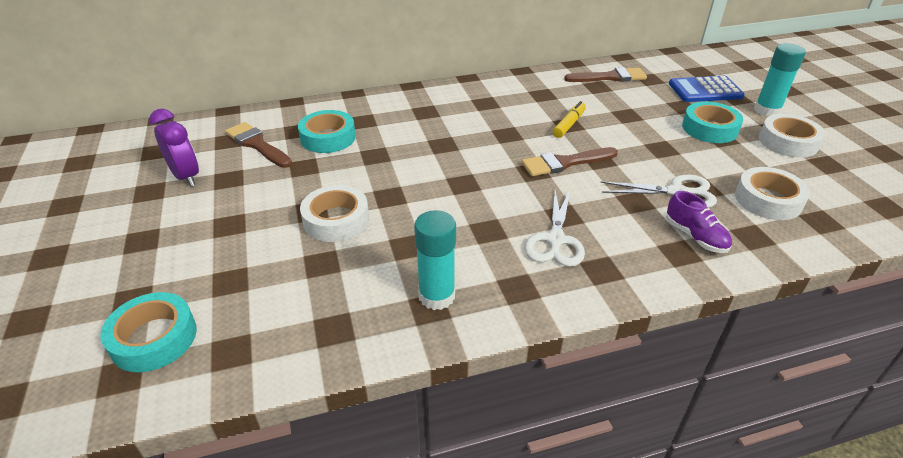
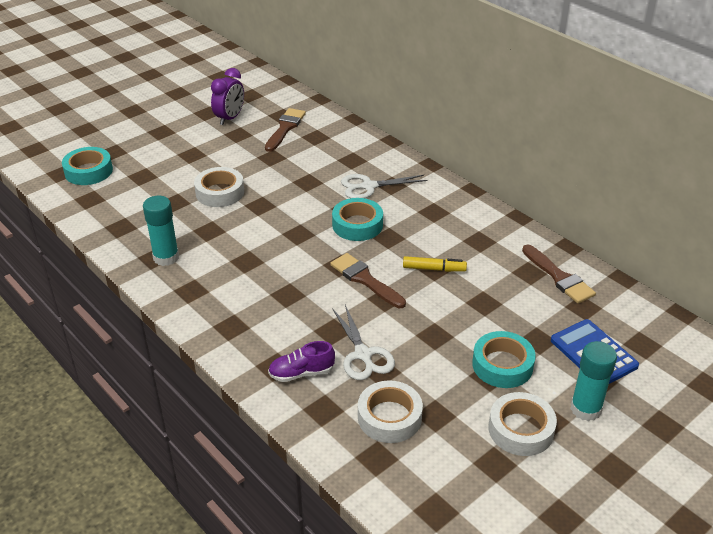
camera: 65 degrees right, 0 degrees up
turquoise tape [298,110,356,153] -> turquoise tape moved to [332,198,383,241]
white scissors [525,190,585,267] -> white scissors moved to [341,174,428,198]
purple shoe [666,191,732,253] -> purple shoe turned 45 degrees clockwise [268,341,335,382]

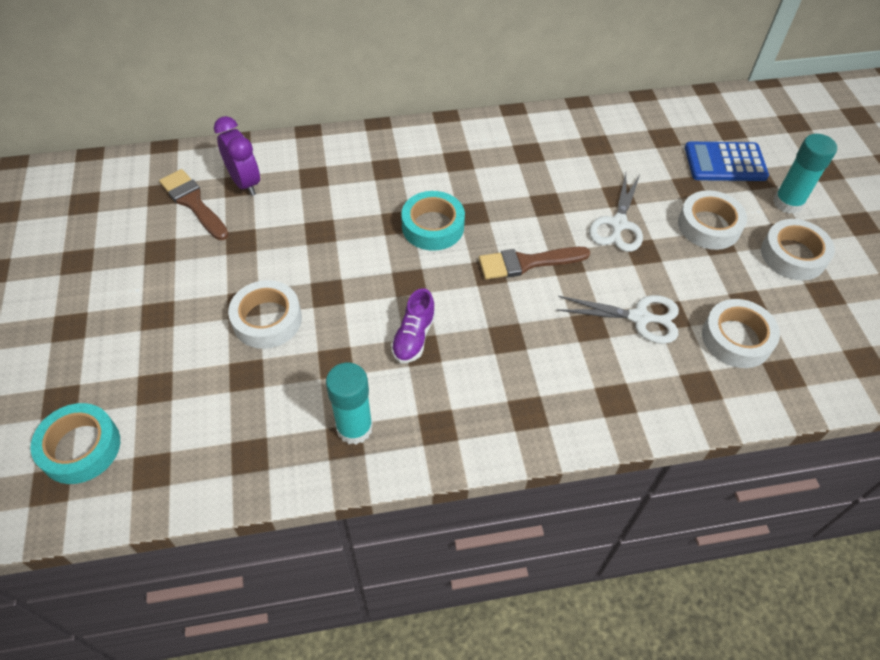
camera: 60 degrees left, 15 degrees up
purple clock [211,68,244,125] -> purple clock moved to [214,116,260,196]
purple shoe [268,341,335,382] -> purple shoe moved to [391,288,436,363]
white scissors [341,174,428,198] -> white scissors moved to [589,173,643,252]
yellow marker [403,256,467,272] -> none
turquoise tape [472,331,536,388] -> white tape [678,190,747,250]
brown brush [522,245,596,303] -> none

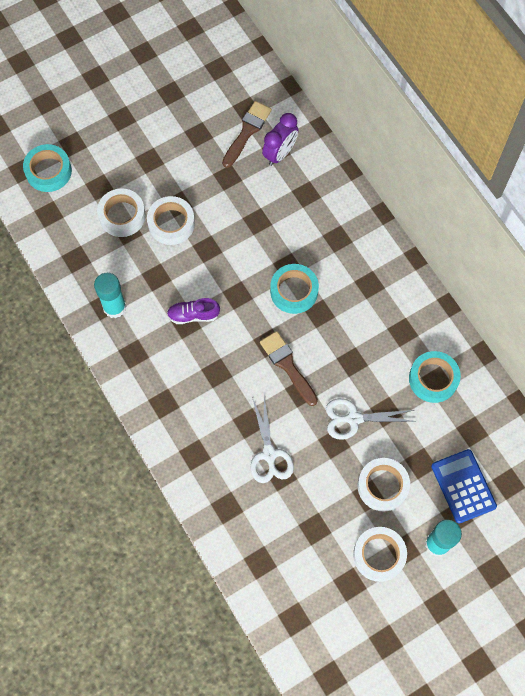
camera: 70 degrees right, 15 degrees up
white tape [702,299,780,368] -> white tape moved to [97,189,146,237]
none -> turquoise tape [409,351,461,403]

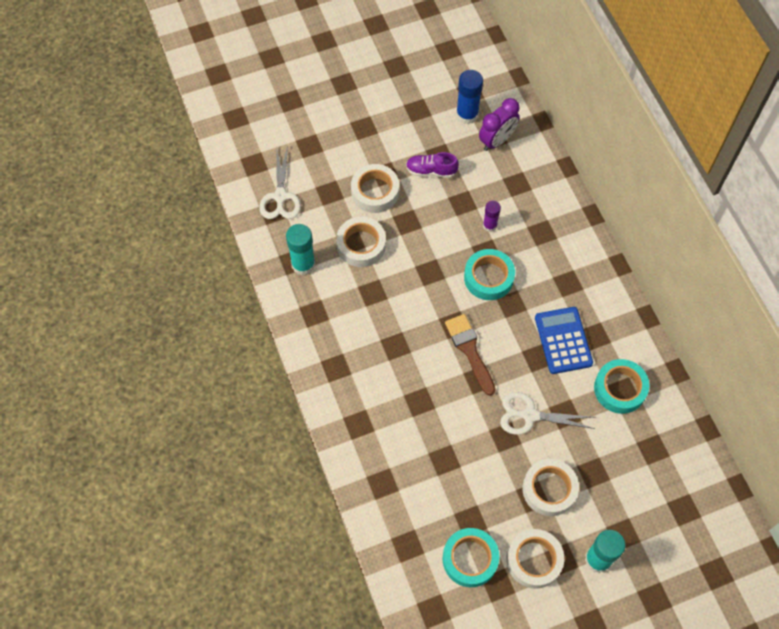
camera: 10 degrees right, 5 degrees down
turquoise tape [23,144,72,192] -> turquoise tape moved to [443,528,500,587]
white tape [97,189,146,237] -> white tape moved to [336,217,386,267]
purple shoe [167,298,220,324] -> purple shoe moved to [406,152,459,178]
brown brush [222,101,272,168] -> blue glue stick [456,70,483,124]
white scissors [250,397,294,483] -> white scissors moved to [259,146,301,219]
blue calculator [431,449,497,524] -> blue calculator moved to [535,307,593,374]
none -> purple glue stick [483,201,501,232]

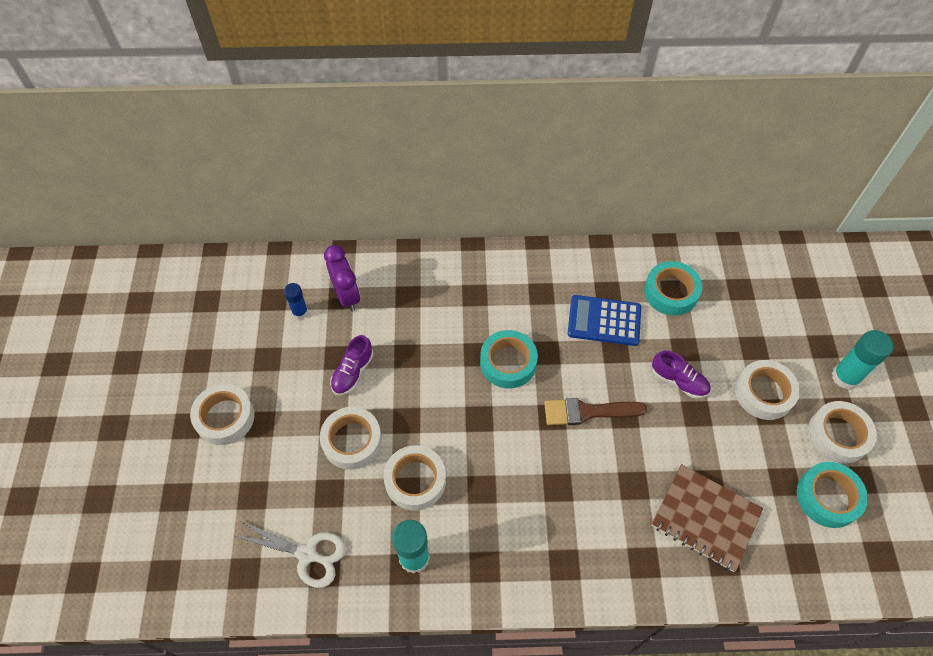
camera: 70 degrees left, 5 degrees down
blue glue stick [456,70,483,124] -> blue glue stick [284,283,308,319], size x0.61
purple glue stick [483,201,501,232] -> none
white scissors [500,392,595,435] -> purple shoe [652,350,711,399]
none -> white tape [190,384,255,445]
none -> brown notebook [651,464,763,572]

